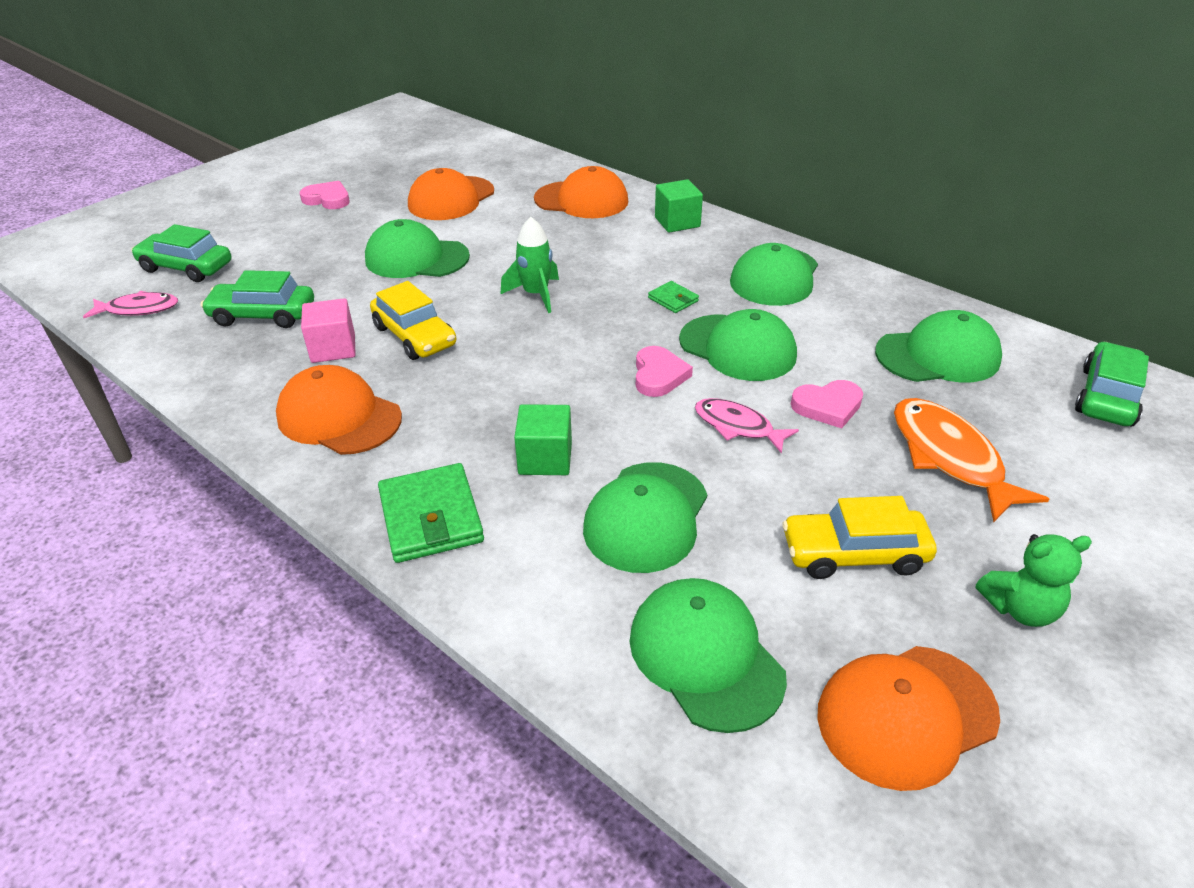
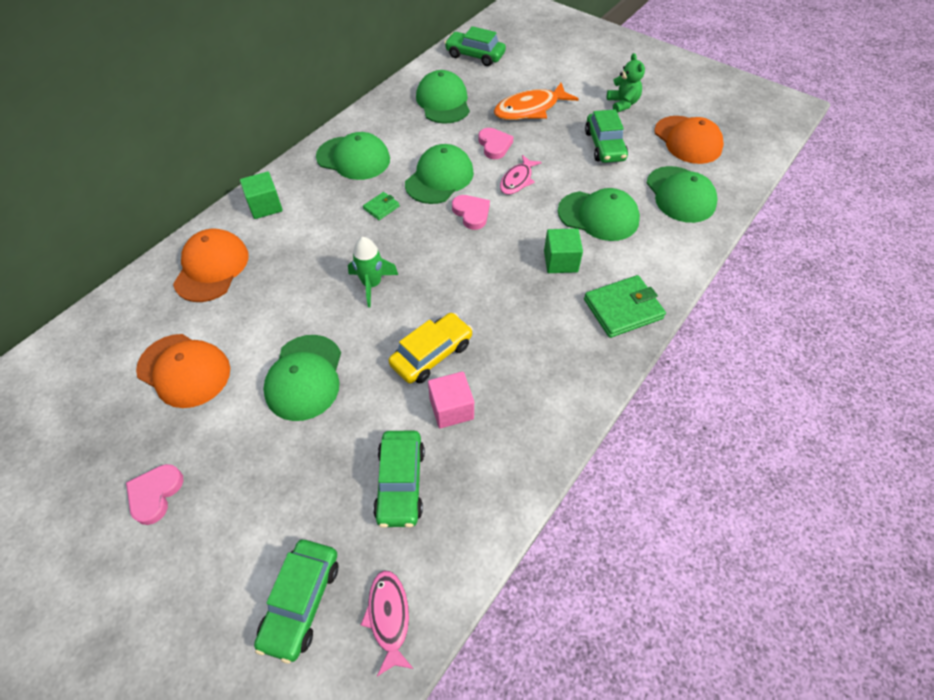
camera: 95 degrees left, 15 degrees up
orange cap [276,365,402,455] -> none
green cap [630,578,787,733] -> green cap turned 75 degrees counterclockwise [647,166,718,223]
pink heart [636,346,693,397] -> pink heart turned 60 degrees clockwise [452,195,490,230]
yellow car [782,496,937,579] -> green car [585,109,628,163]

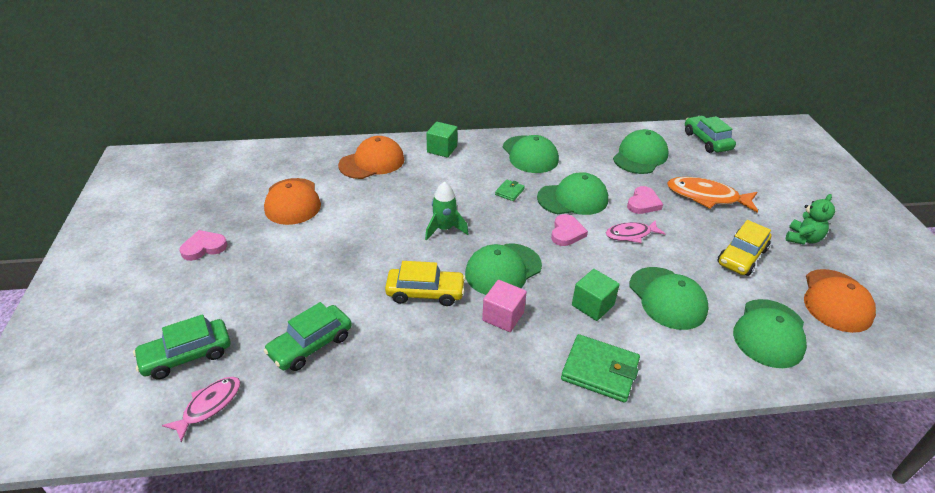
camera: 45 degrees right, 15 degrees down
green cap [263,335,341,421] -> green cap moved to [465,244,542,295]
green wallet [363,192,400,220] -> green wallet turned 60 degrees counterclockwise [495,180,525,201]
pink cube [428,372,474,428] -> pink cube moved to [482,280,527,332]
green car [585,109,628,163] -> yellow car [718,220,771,276]

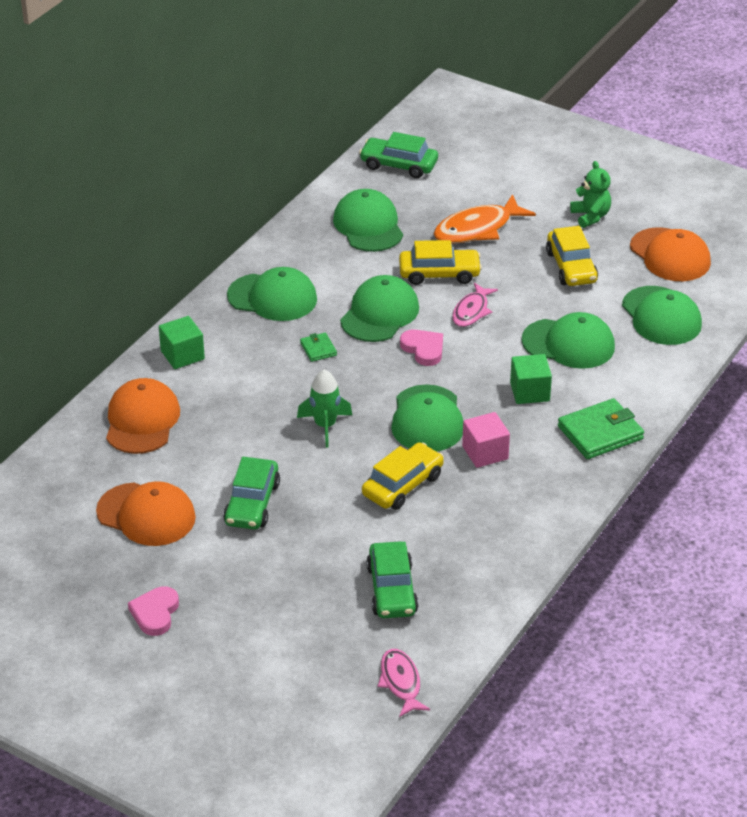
camera: 50 degrees left, 0 degrees up
green car [133,314,231,379] -> green car moved to [223,457,280,530]
pink heart [627,186,663,214] -> yellow car [399,240,482,285]

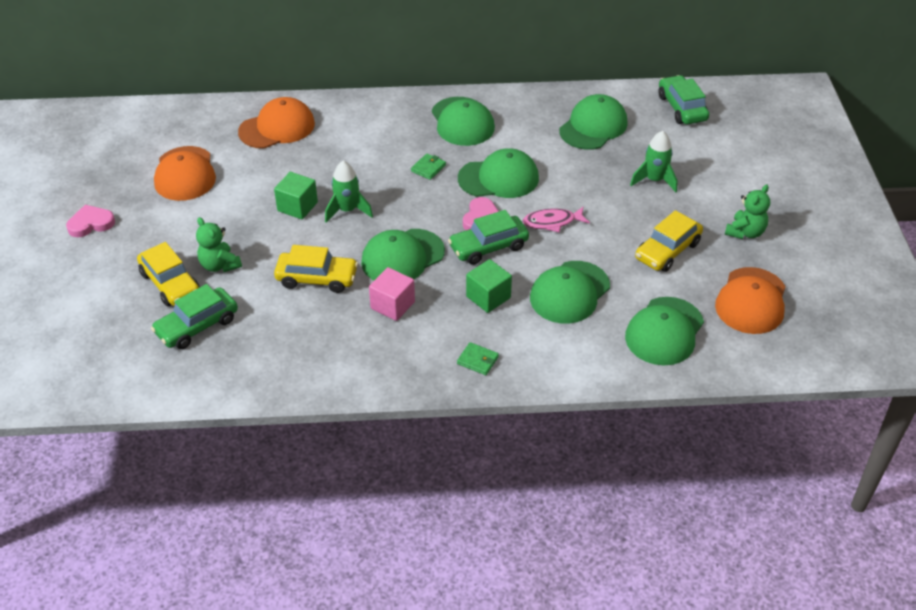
camera: 55 degrees right, 5 degrees up
green cube [159,316,205,369] -> green cube moved to [274,172,318,219]
green car [223,457,280,530] -> green car moved to [448,210,529,265]
pink fish [378,649,430,717] -> none
yellow car [399,240,482,285] -> yellow car moved to [137,242,200,306]
orange fish [434,194,536,244] -> green rocket [630,131,678,192]
green cap [522,312,615,369] -> green cap turned 60 degrees clockwise [530,261,610,324]
green wallet [558,398,644,459] -> green wallet [457,342,499,375], size x0.51
none -> green teddy bear [196,217,242,272]

